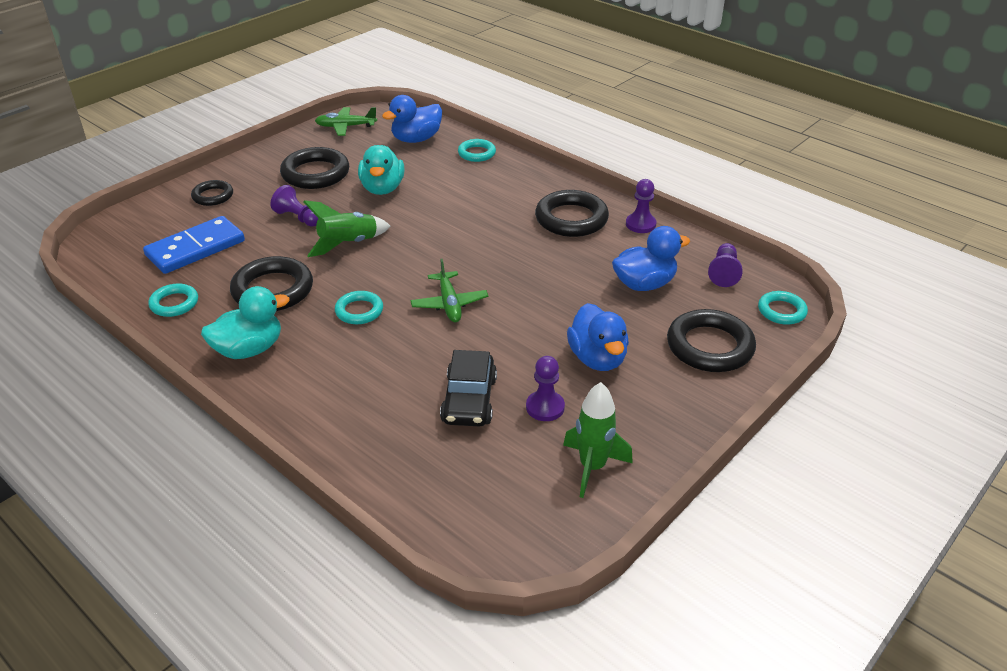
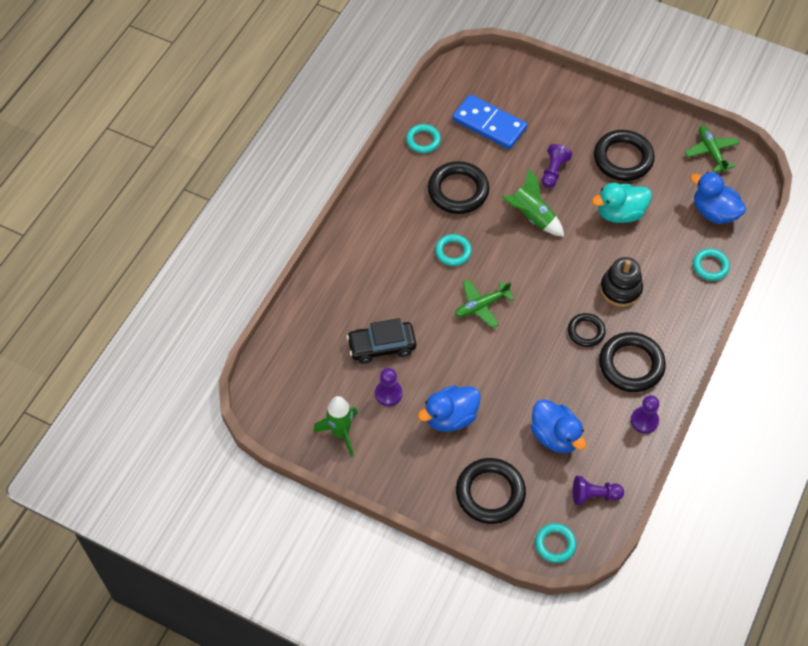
camera: 75 degrees right, 20 degrees up
black ring [191,180,233,206] -> black ring moved to [568,313,606,347]
turquoise duck [201,286,290,359] -> none
none -> black stacking toy [600,257,643,307]

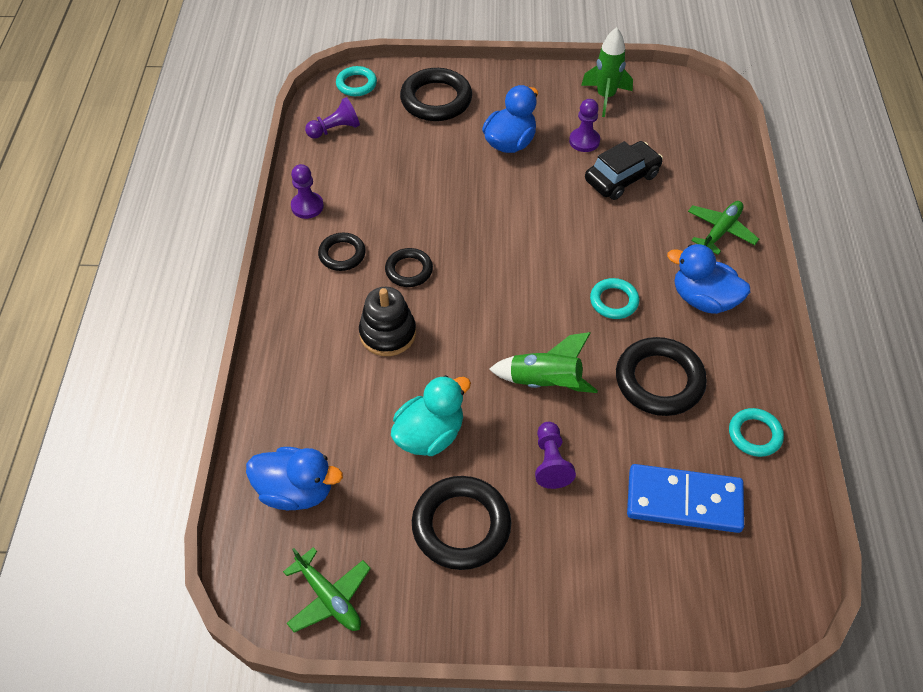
camera: 155 degrees right, 5 degrees down
green plane [455,279,514,328] -> green plane moved to [688,201,759,255]
blue duck [531,399,587,453] -> blue duck moved to [667,244,750,314]
black ring [599,332,666,392] -> black ring [318,233,366,271], size x0.58
turquoise ring [693,249,730,281] -> none

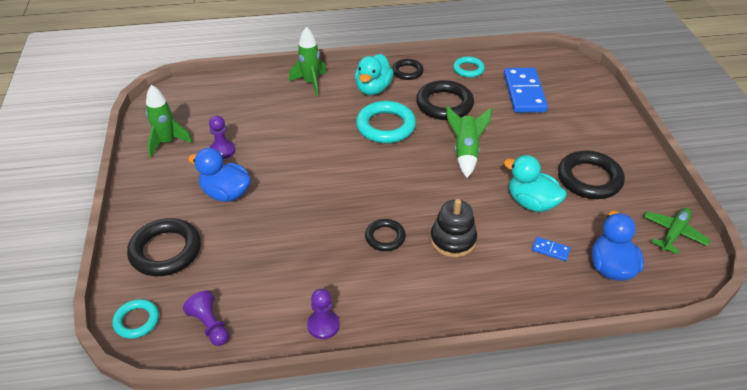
camera: 100 degrees left, 10 degrees down
black ring [318,233,366,271] -> black ring moved to [392,59,424,80]
purple pawn [535,422,576,489] -> none
black car [585,141,663,200] -> none
turquoise ring [590,278,639,319] -> turquoise ring [356,101,416,143], size x1.73
blue duck [667,244,750,314] -> turquoise duck [355,54,394,95]
green plane [688,201,759,255] -> green rocket [289,27,327,96]
none -> blue domino [532,237,571,261]

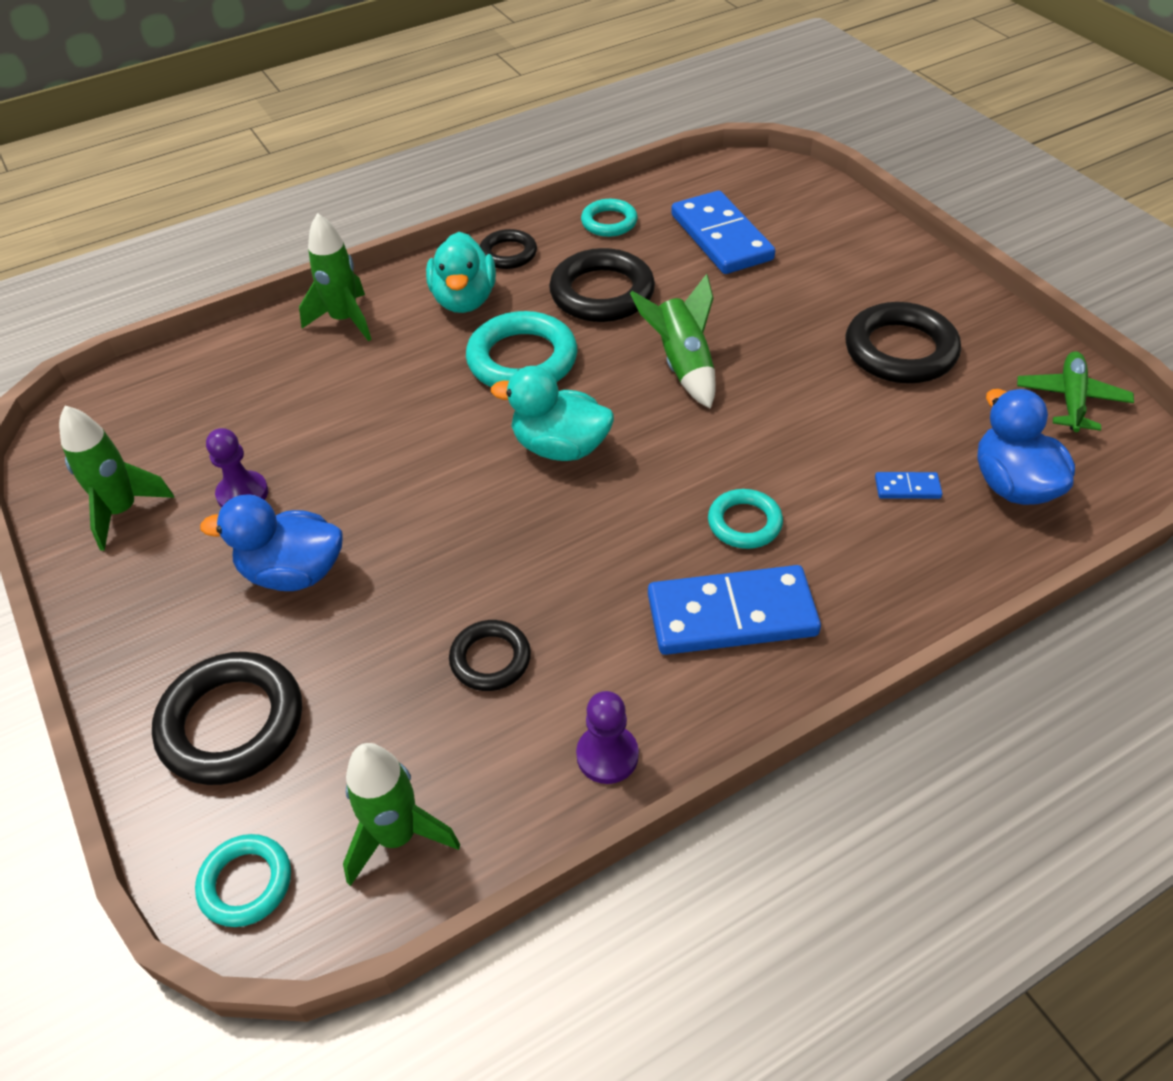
camera: 20 degrees left, 5 degrees up
purple pawn [183,290,229,346] -> green rocket [343,743,460,886]
black ring [365,219,406,251] -> black ring moved to [449,620,531,691]
black stacking toy [430,199,477,257] -> turquoise ring [708,489,783,549]
turquoise duck [504,155,567,212] -> turquoise duck moved to [491,366,614,461]
none -> blue domino [648,565,821,655]

